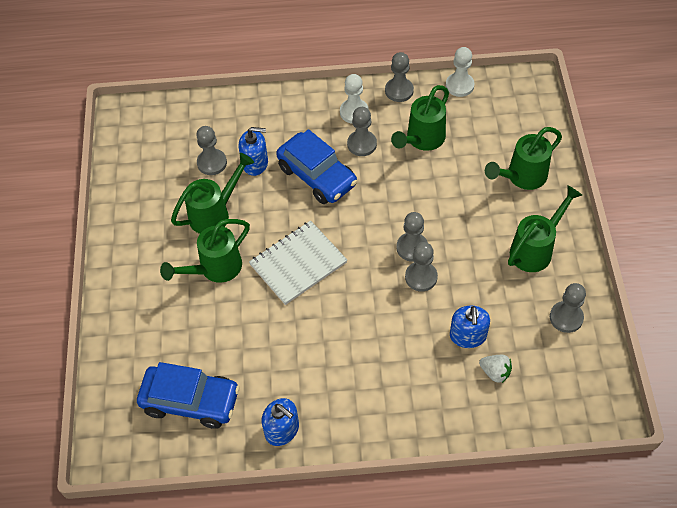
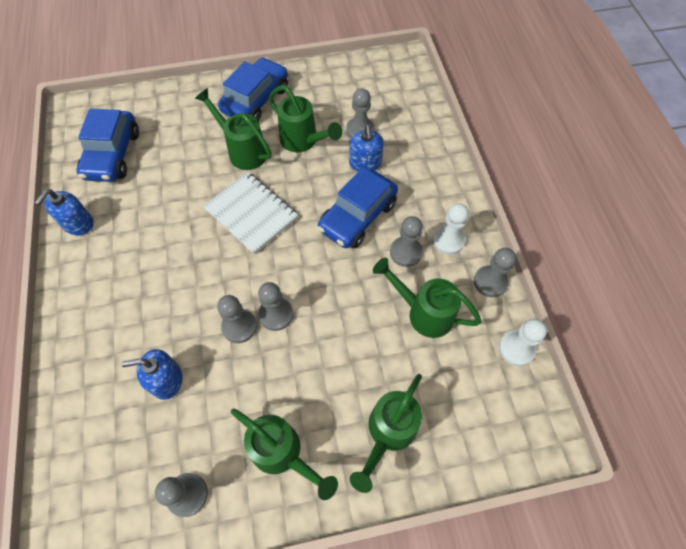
camera: 80 degrees right, 5 degrees up
white strawberry [479,355,512,383] -> none
green watering can [485,127,562,190] -> green watering can turned 105 degrees counterclockwise [350,374,422,493]
none -> blue car [218,57,288,121]

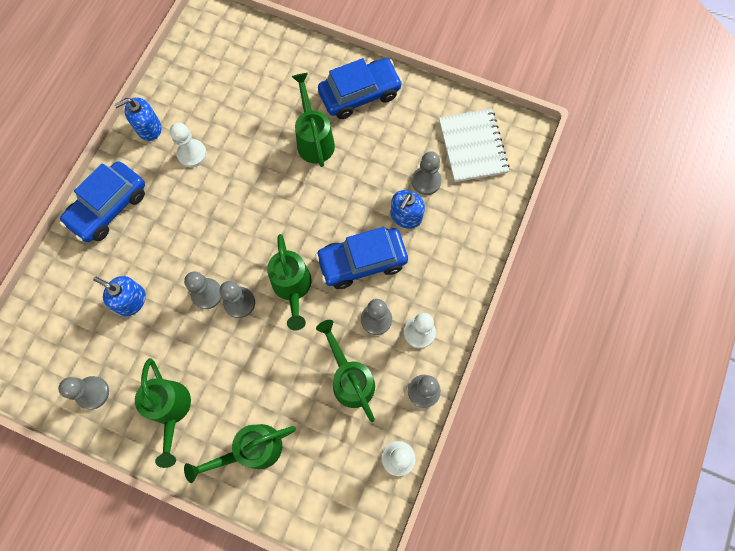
camera: 35 degrees right, 10 degrees up
blue car [77,108,139,182] -> blue car moved to [60,161,145,242]
white notebook [203,172,298,254] -> white notebook moved to [439,108,509,182]
green watering can [269,85,342,152] -> green watering can moved to [267,234,312,331]
none -> white pawn [170,123,207,167]

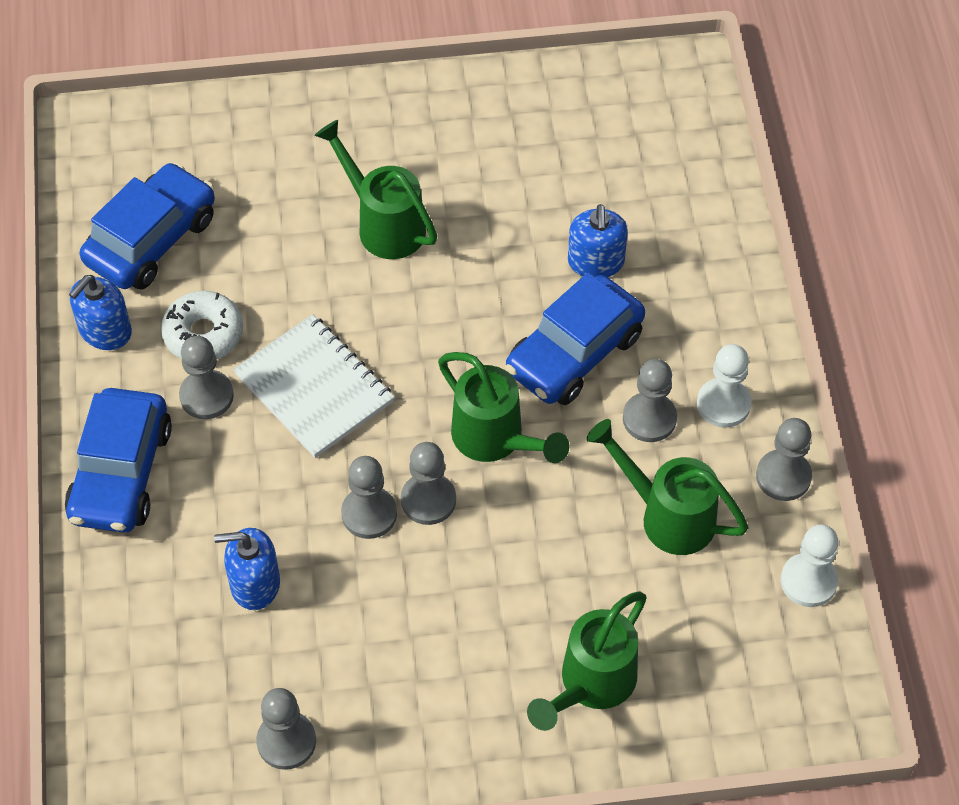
camera: 30 degrees left, 15 degrees down
green watering can [135,358,191,468] -> none
white pawn [170,123,207,167] -> white donut [161,291,243,359]
blue car [318,58,403,119] -> blue car moved to [80,162,215,290]
grey pawn [412,151,442,195] -> grey pawn moved to [179,336,234,419]
white notebook [439,108,509,182] -> white notebook moved to [233,314,394,458]

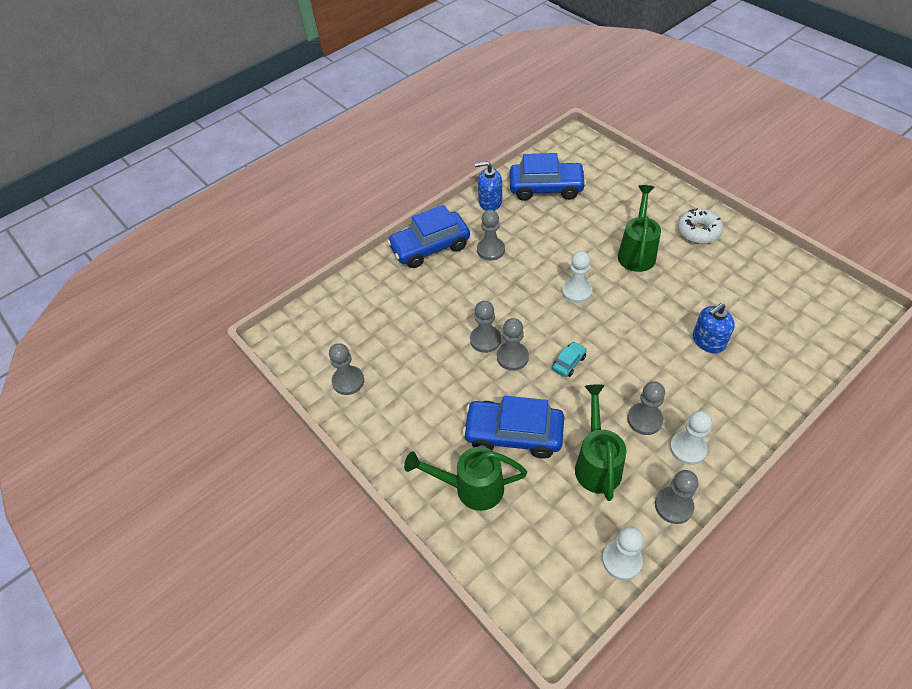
camera: 60 degrees right, 5 degrees down
white donut [161,291,243,359] -> white donut moved to [677,208,723,244]
blue soap dispenser [214,528,280,610] -> none
white notebook [233,314,394,458] -> none
green watering can [438,352,569,463] -> turquoise car [552,342,587,377]
blue car [505,273,645,405] -> blue car moved to [462,396,564,459]
none -> white pawn [562,251,592,303]

